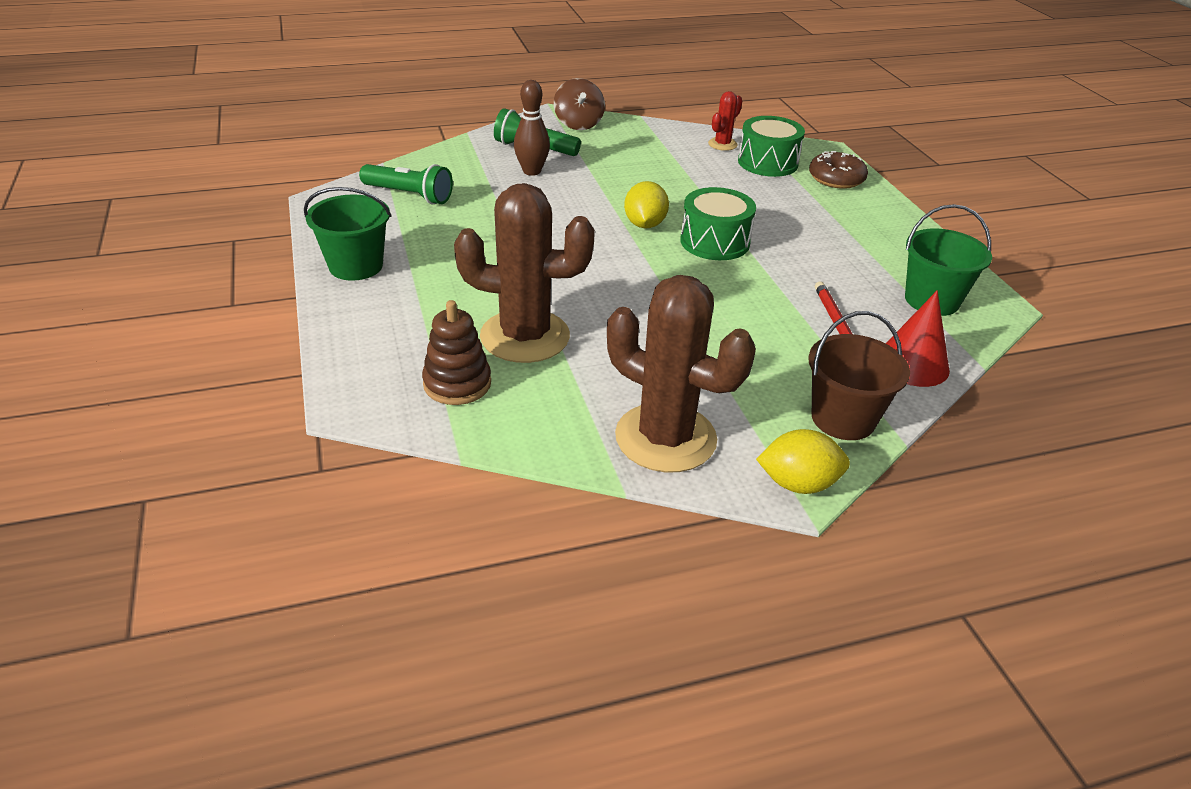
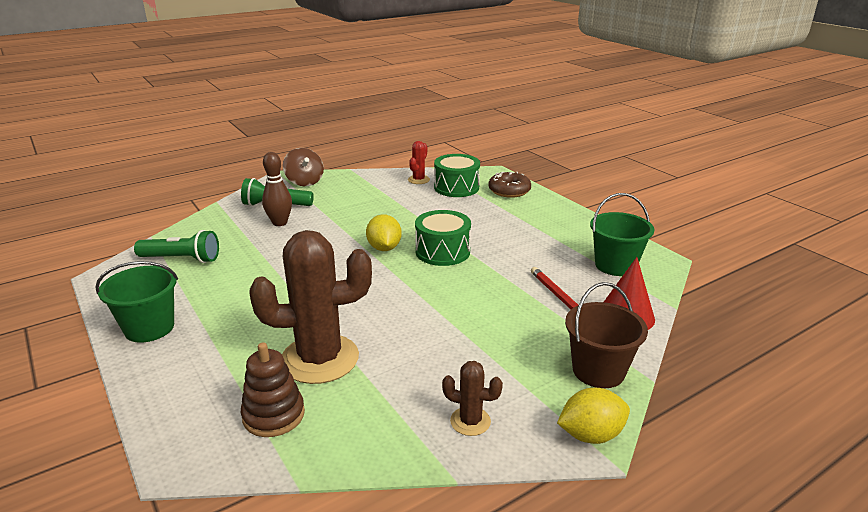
camera: 15 degrees left, 10 degrees down
brown cactus [607,275,756,472] -> brown cactus [442,361,503,436], size x0.46

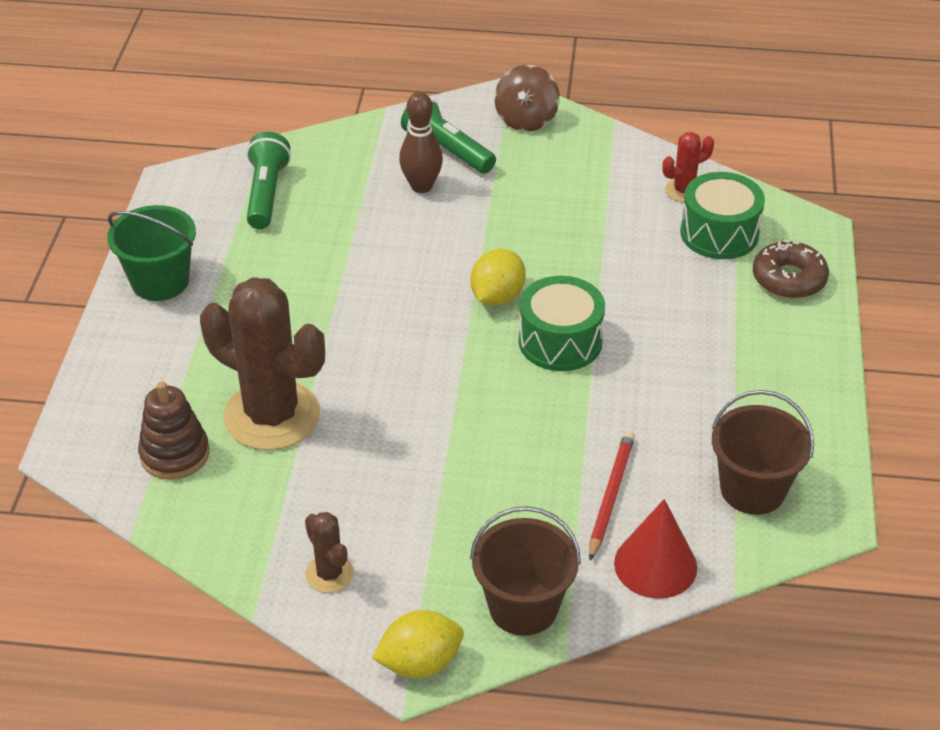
camera: 40 degrees right, 15 degrees up
green flashlight [134,230,219,263] -> green flashlight turned 135 degrees counterclockwise [247,132,291,229]
yellow lemon [557,388,630,444] -> yellow lemon turned 45 degrees counterclockwise [372,610,464,678]
green bucket [590,193,654,276] -> brown bucket [712,390,814,515]

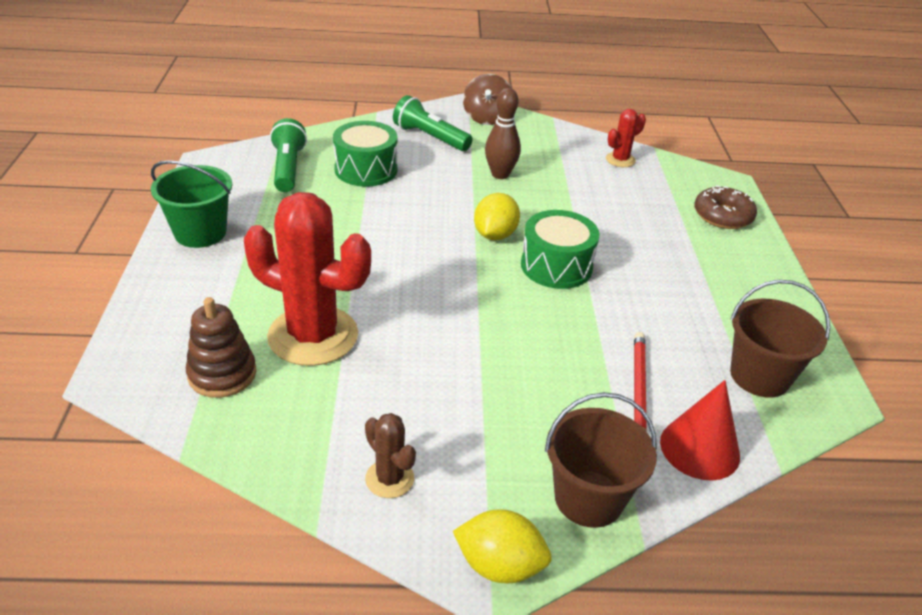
camera: 10 degrees left, 5 degrees down
brown cactus [200,277,325,450] -> red cactus [244,192,371,366]
yellow lemon [372,610,464,678] -> yellow lemon turned 45 degrees clockwise [453,509,552,583]
brown bowling pin [399,92,443,193] -> brown bowling pin moved to [485,88,521,179]
green drum [680,172,765,259] -> green drum moved to [333,121,398,187]

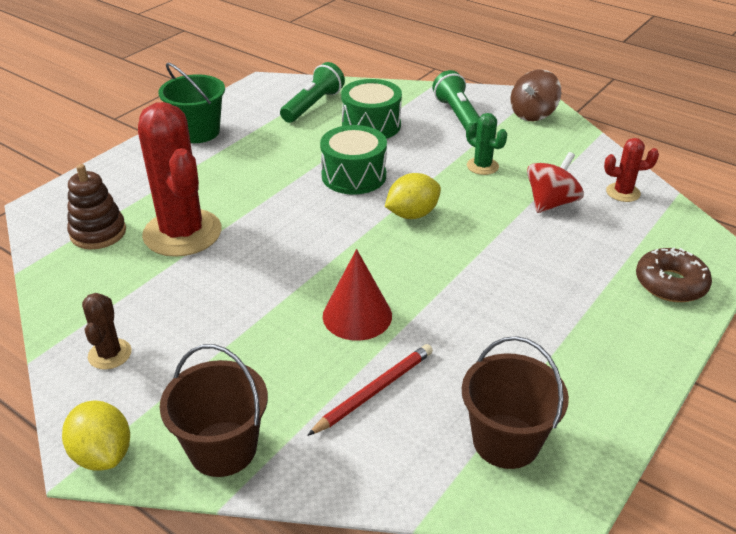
camera: 40 degrees right, 0 degrees up
brown bowling pin [485,88,521,179] -> green cactus [466,113,507,175]
green drum [521,210,600,289] -> green drum moved to [320,125,387,195]
red cone [660,380,740,480] -> red cone moved to [323,249,392,341]
none -> red spinning top [527,152,584,213]

